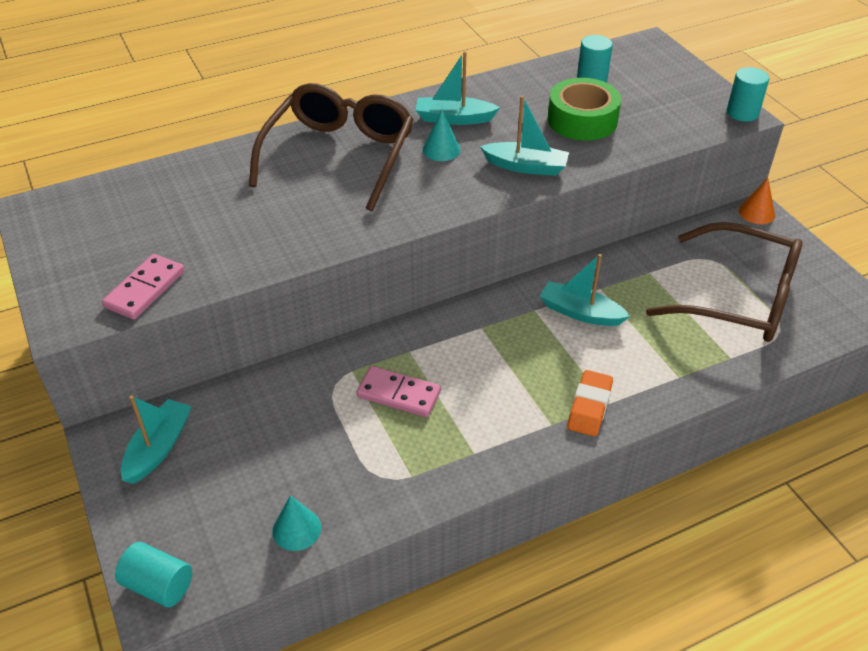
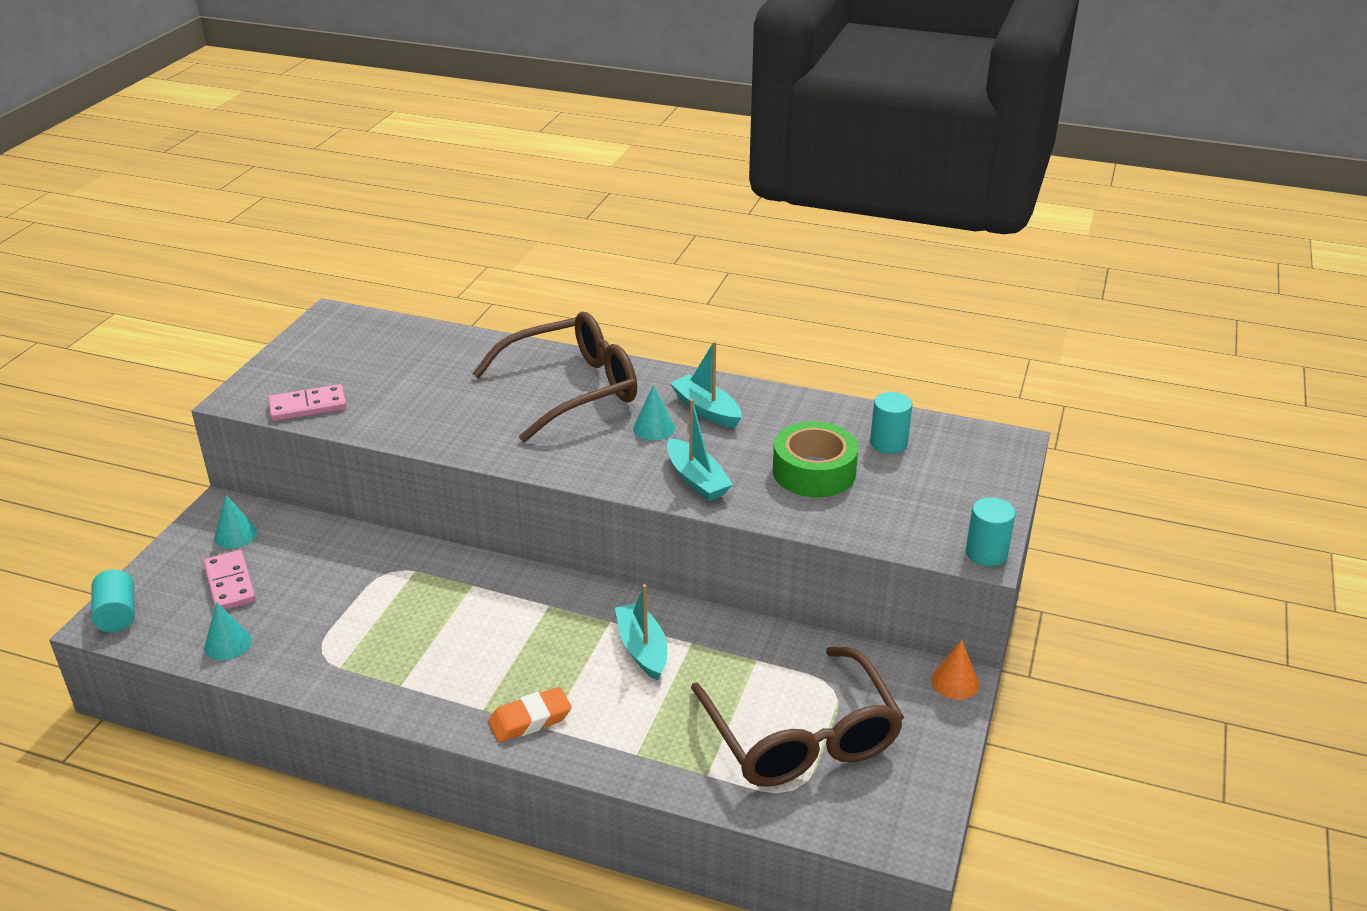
camera: 45 degrees right, 10 degrees down
turquoise boat [121,395,192,484] -> turquoise cone [214,495,257,548]
pink domino [356,366,441,417] -> pink domino moved to [203,550,256,610]

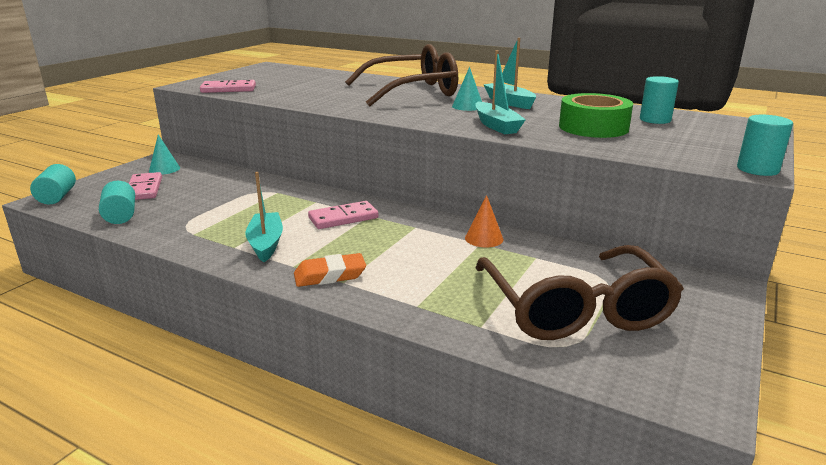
camera: 10 degrees right, 10 degrees down
turquoise cone [204,602,252,660] -> turquoise cylinder [99,181,135,224]
turquoise boat [615,584,667,680] -> turquoise boat moved to [245,172,283,262]
orange cone [931,640,979,699] -> orange cone moved to [465,195,504,247]
none -> pink domino [308,201,378,229]

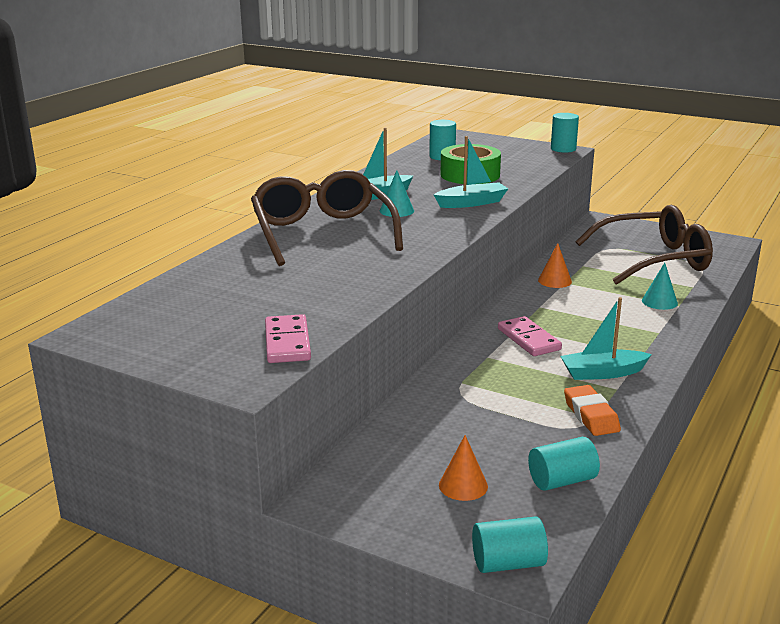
camera: 90 degrees left, 0 degrees up
pink domino [129,172,162,200] -> orange cone [439,435,488,501]
turquoise cone [149,135,180,175] -> turquoise cone moved to [642,263,678,310]
orange eraser [294,253,366,287] -> orange eraser moved to [564,385,621,436]

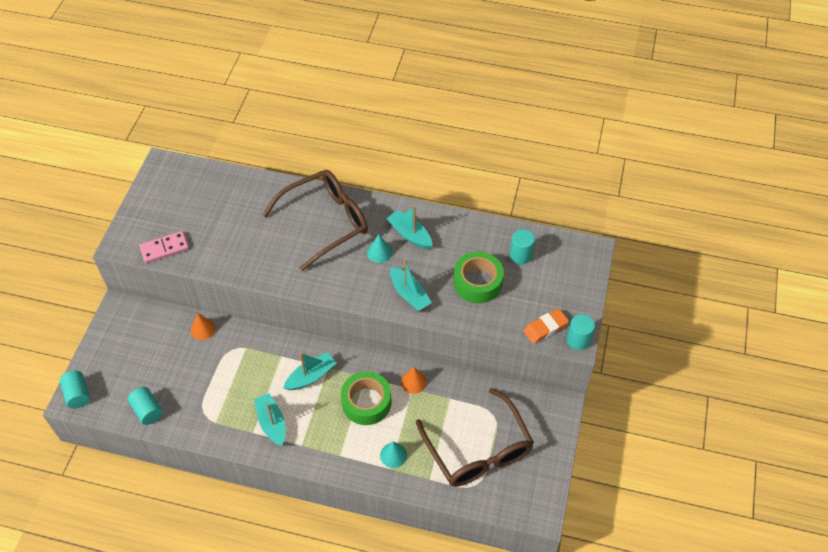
camera: 75 degrees right, 30 degrees up
orange cone [439,435,488,501] -> orange cone moved to [191,313,216,340]
pink domino [498,316,562,356] -> turquoise boat [283,352,336,390]
orange eraser [564,385,621,436] -> orange eraser moved to [523,309,569,344]
none -> green tape [341,371,391,425]

